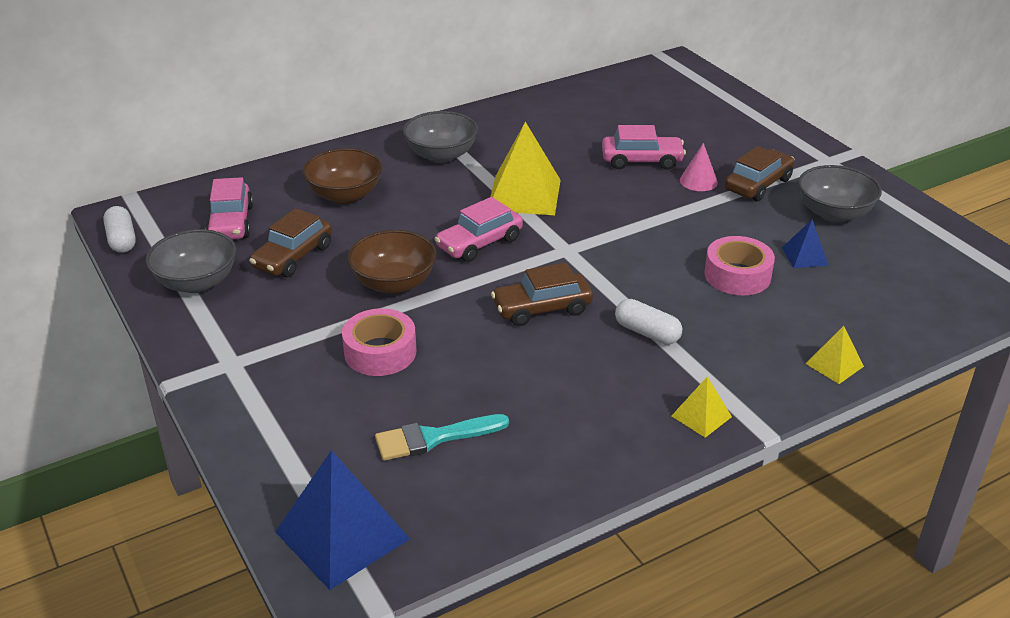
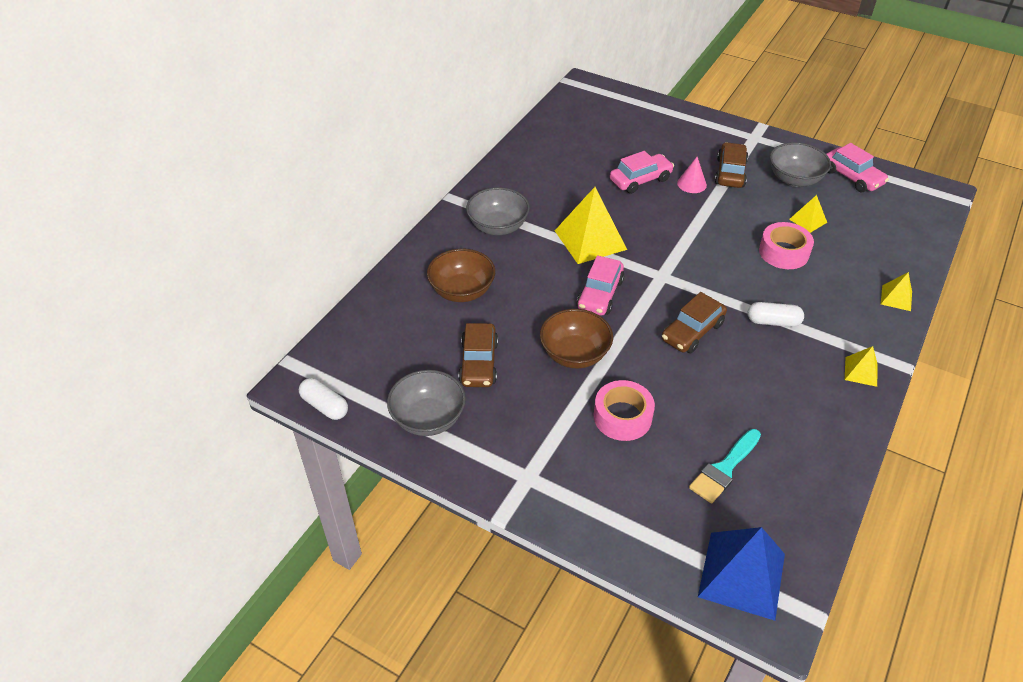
camera: 30 degrees left, 10 degrees up
pink car [206,177,253,239] -> pink car moved to [827,143,889,192]
blue pyramid [782,219,829,268] -> yellow pyramid [789,195,827,233]

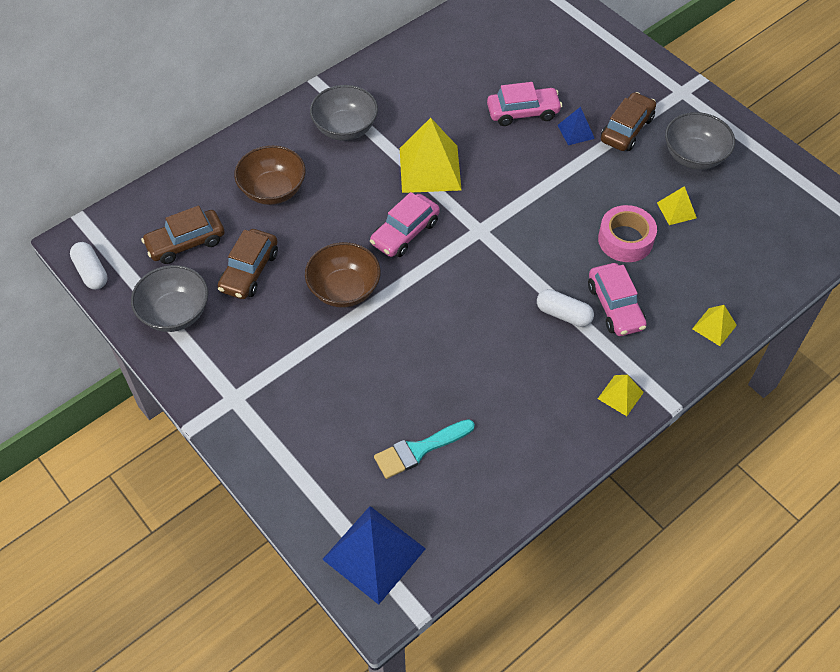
camera: 20 degrees right, 10 degrees up
pink tape [594,380,655,441] -> none
brown car [662,292,727,353] -> brown car moved to [141,206,225,264]
pink cone [677,157,707,193] -> blue pyramid [557,107,595,145]
pink car [827,143,889,192] -> pink car moved to [588,263,647,336]

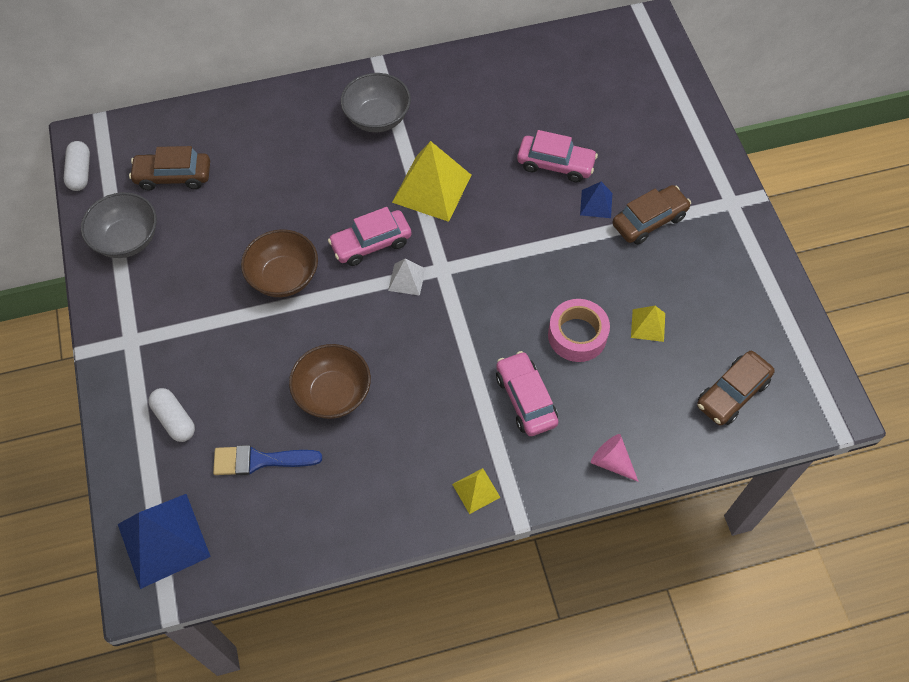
camera: 25 degrees right, 5 degrees up
brown car [218,229,278,299] -> brown car moved to [697,351,775,426]
brown bowl [234,145,306,205] -> brown bowl moved to [289,344,371,419]
turquoise brush [374,419,475,479] -> blue brush [213,445,322,475]
white capsule [537,289,594,327] -> white capsule moved to [148,388,195,442]
pink car [588,263,647,336] -> pink car turned 150 degrees clockwise [496,351,558,436]
grey bowl [665,112,735,170] -> none
yellow pyramid [692,305,737,346] -> pink cone [591,434,639,482]
none -> white pyramid [388,259,426,296]

